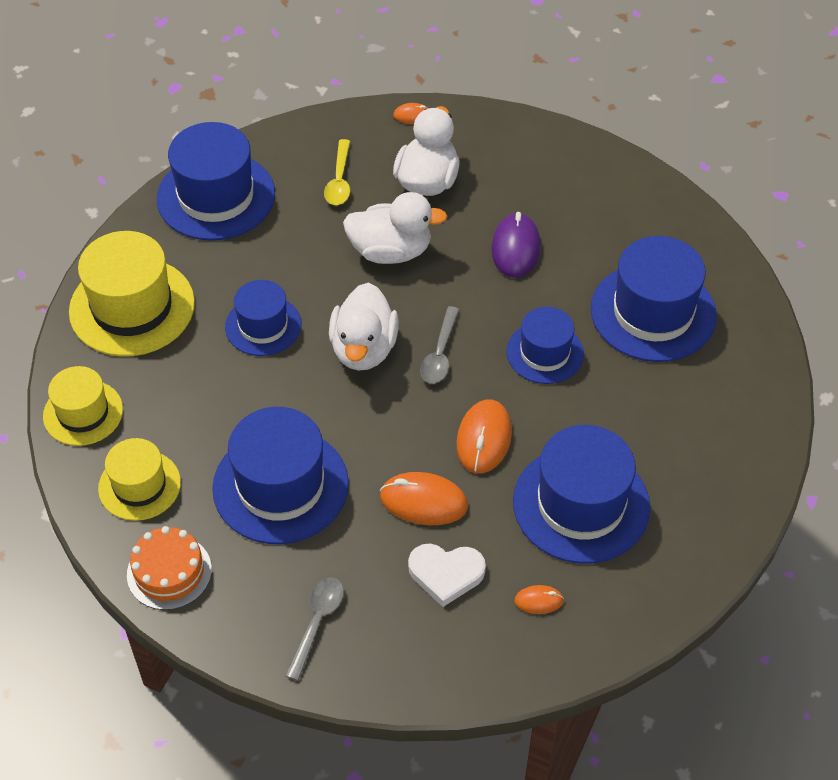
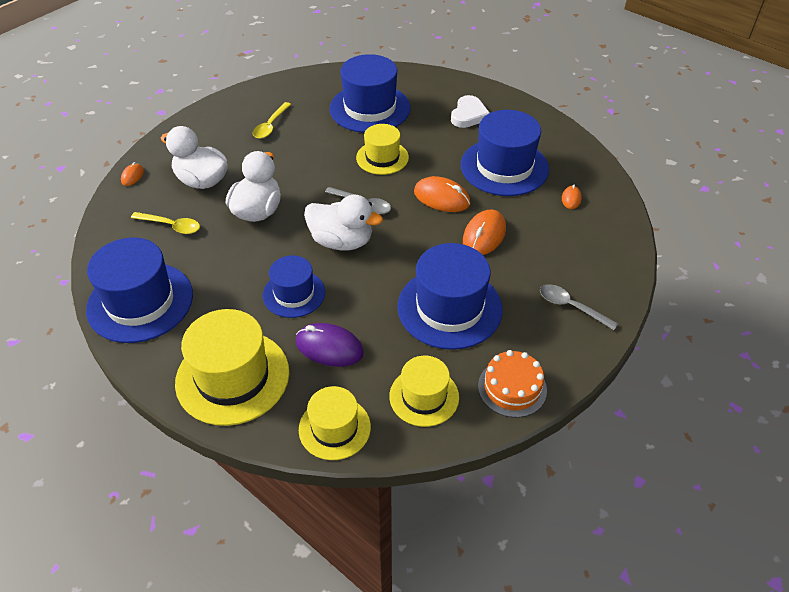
camera: 75 degrees left, 5 degrees down
white heart [408,544,486,607] -> white heart moved to [451,95,490,128]
purple mouse [491,212,541,278] -> purple mouse moved to [296,323,364,367]
blue hat [506,307,584,384] -> yellow hat [356,124,409,175]
none -> yellow spoon [253,102,291,139]

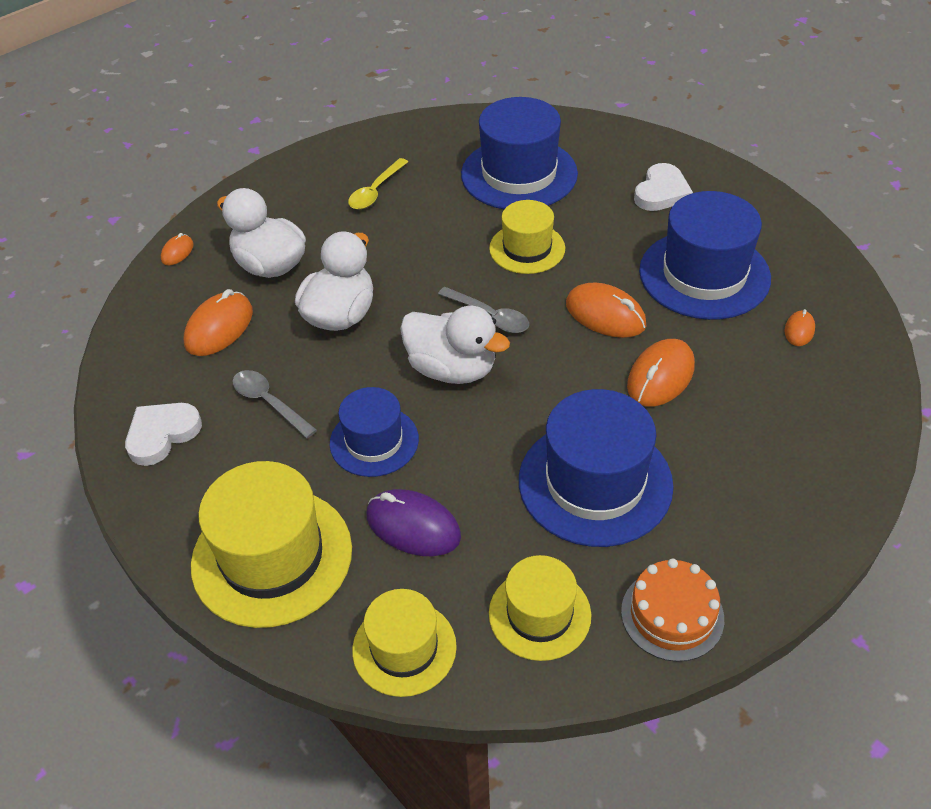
camera: 10 degrees right, 0 degrees up
blue hat [86,238,193,343] -> white heart [125,403,202,466]
yellow spoon [131,212,200,234] -> orange mouse [184,289,253,356]
grey spoon [540,284,618,330] -> grey spoon moved to [232,370,317,438]

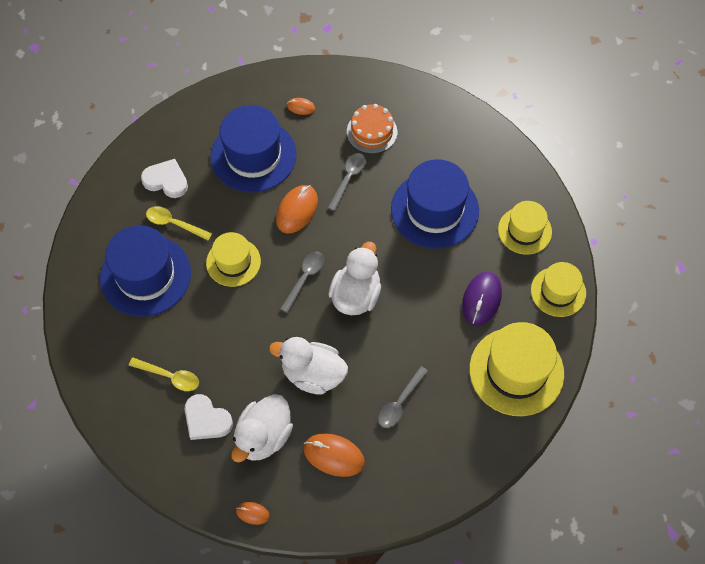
camera: 100 degrees left, 15 degrees up
white heart [125,403,202,466] -> white heart moved to [185,394,233,440]
blue hat [330,387,419,477] -> none
orange cake [621,558,724,662] -> orange cake moved to [347,104,397,154]
orange mouse [627,339,695,407] -> grey spoon [328,153,366,211]
none -> yellow spoon [146,206,212,241]

